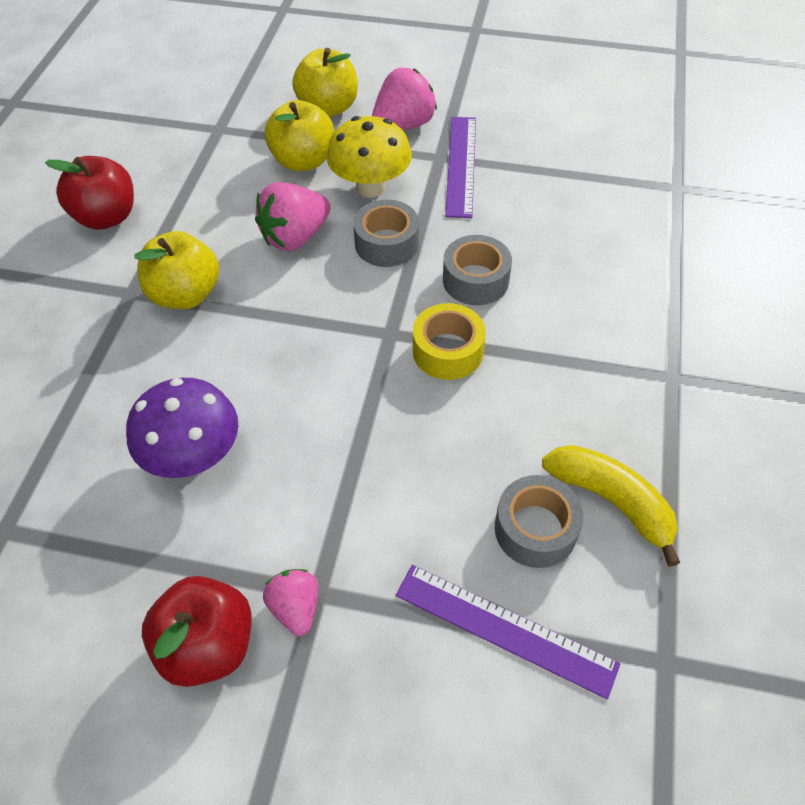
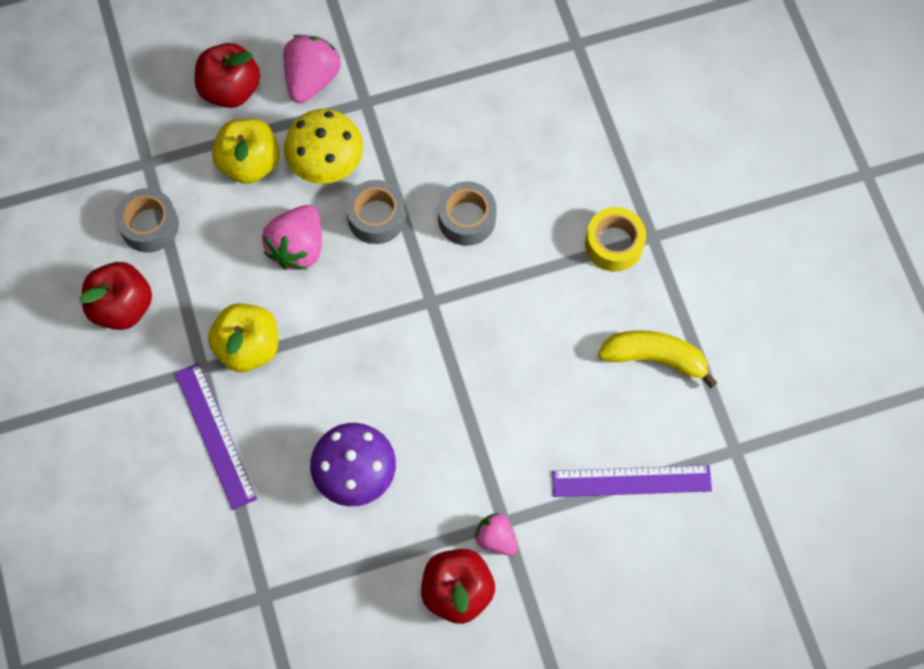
camera: 30 degrees left, 15 degrees up
yellow apple [292,48,358,117] -> red apple [195,43,260,108]
yellow tape [413,303,486,380] -> yellow tape moved to [585,207,646,272]
purple ruler [445,117,476,218] -> purple ruler moved to [175,363,257,510]
grey tape [495,475,584,568] -> grey tape moved to [115,188,179,252]

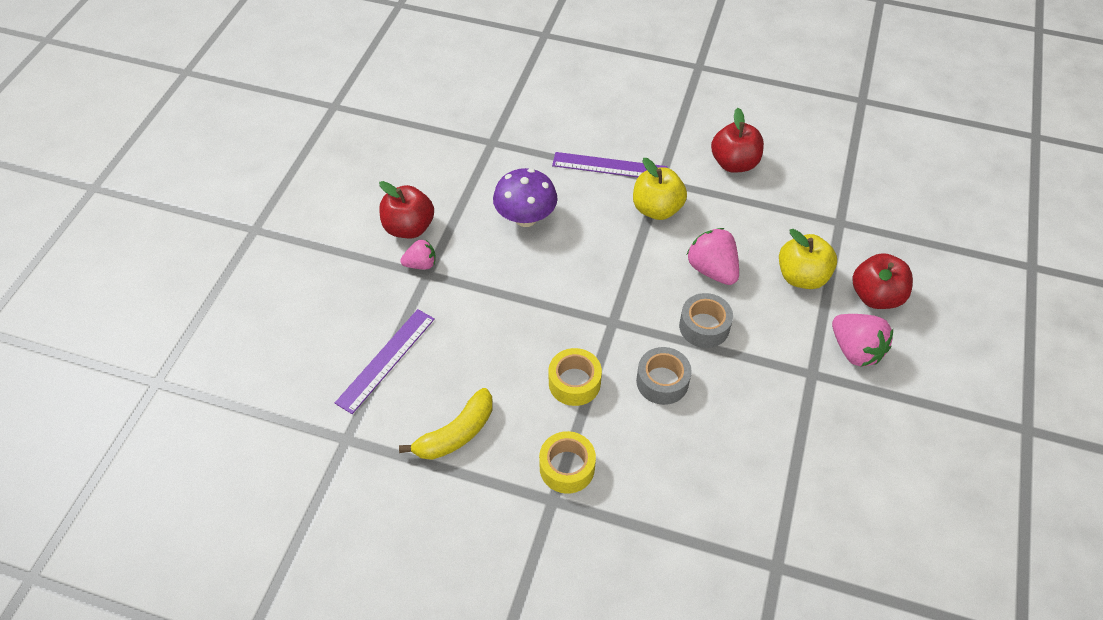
camera: 125 degrees right, 15 degrees down
grey tape [115,188,179,252] -> none
yellow mushroom [284,109,363,184] -> none
none -> yellow tape [549,348,602,406]

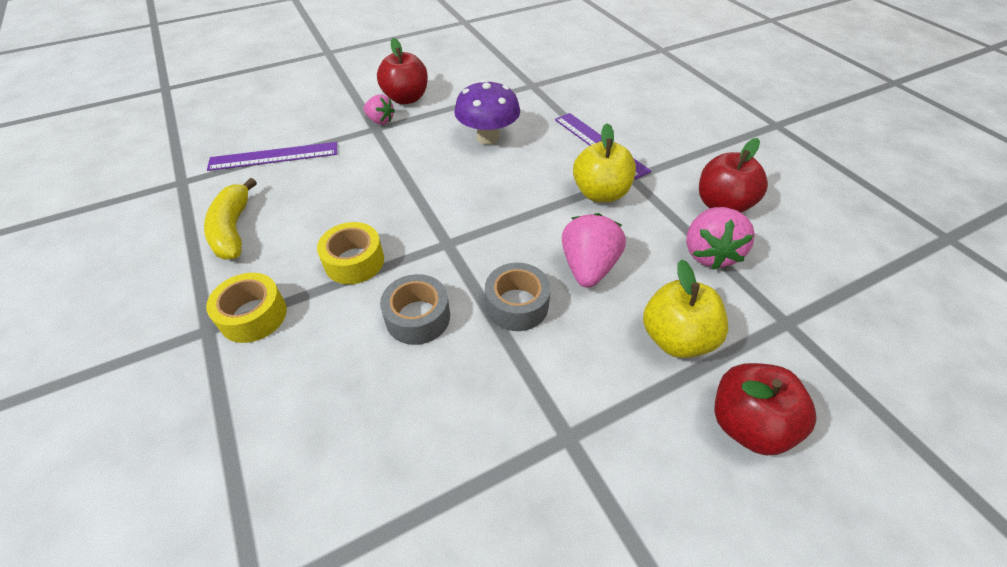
camera: 45 degrees right, 5 degrees down
yellow banana [399,388,493,460] -> yellow banana turned 75 degrees clockwise [204,178,257,259]
pink strawberry [832,314,893,367] -> pink strawberry moved to [686,207,755,270]

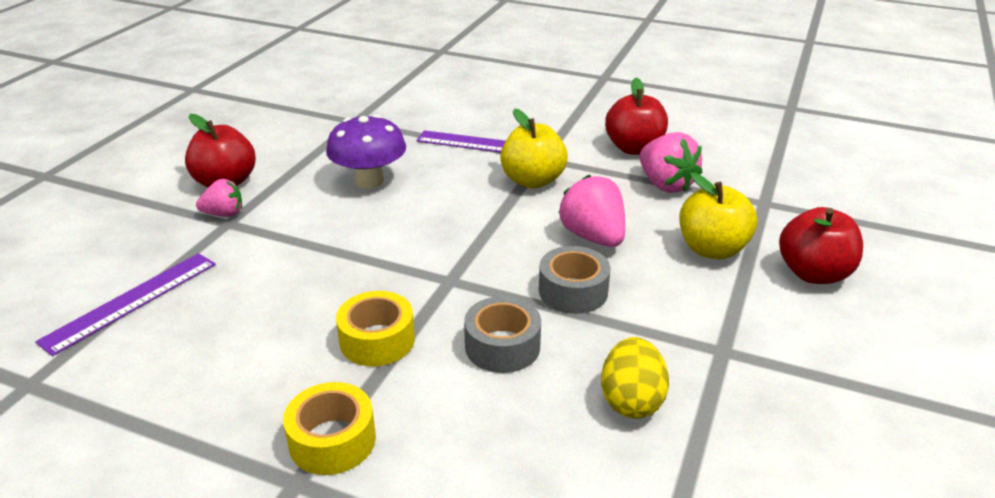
camera: 40 degrees left, 15 degrees down
yellow banana [204,178,257,259] -> none
none -> yellow egg [601,337,669,418]

